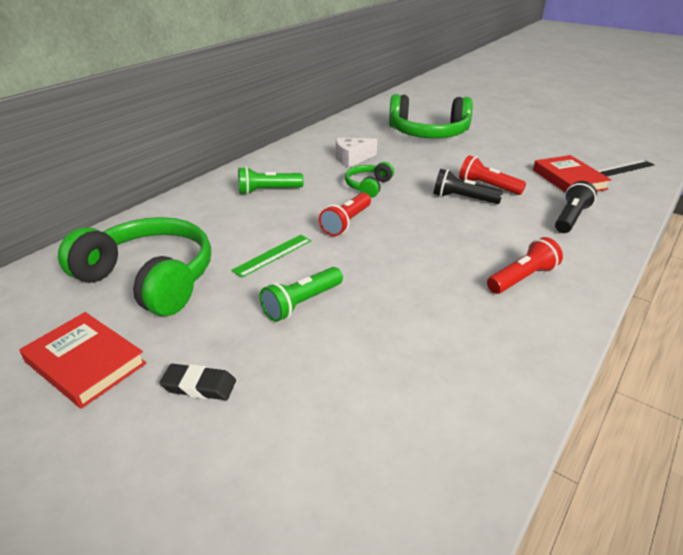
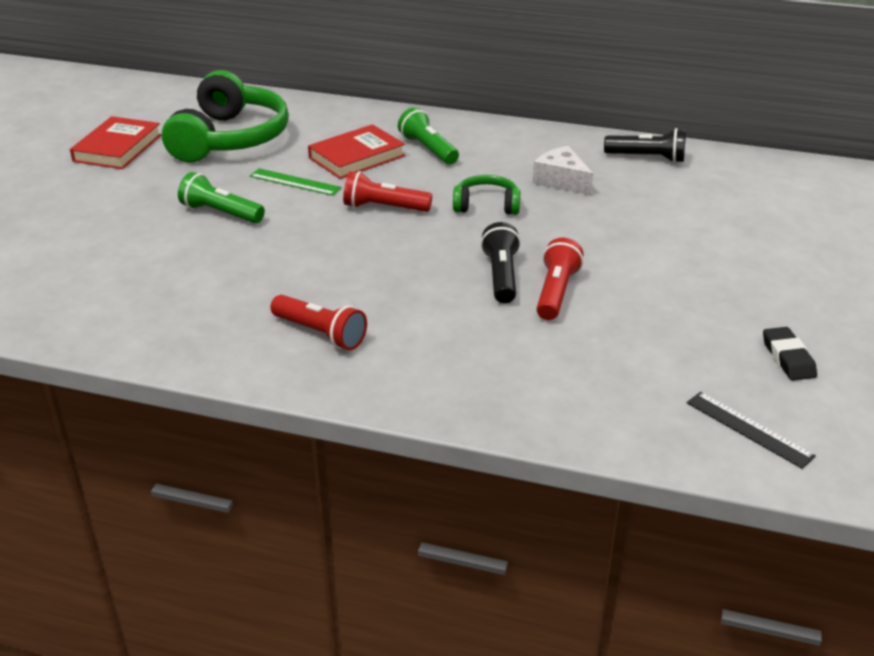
camera: 70 degrees right, 0 degrees up
black eraser [160,364,236,400] -> black eraser moved to [763,327,817,381]
green headphones [389,94,473,138] -> none
red book [533,155,611,193] -> red book moved to [308,124,405,179]
black flashlight [555,181,597,233] -> black flashlight moved to [604,128,686,163]

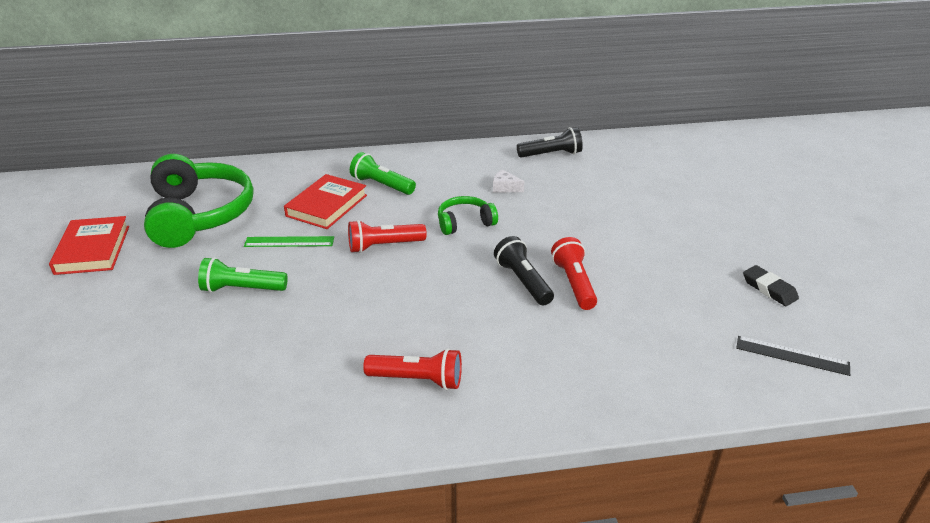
camera: 25 degrees left, 0 degrees up
white cheese [533,146,593,195] -> white cheese [493,170,525,193], size x0.62

